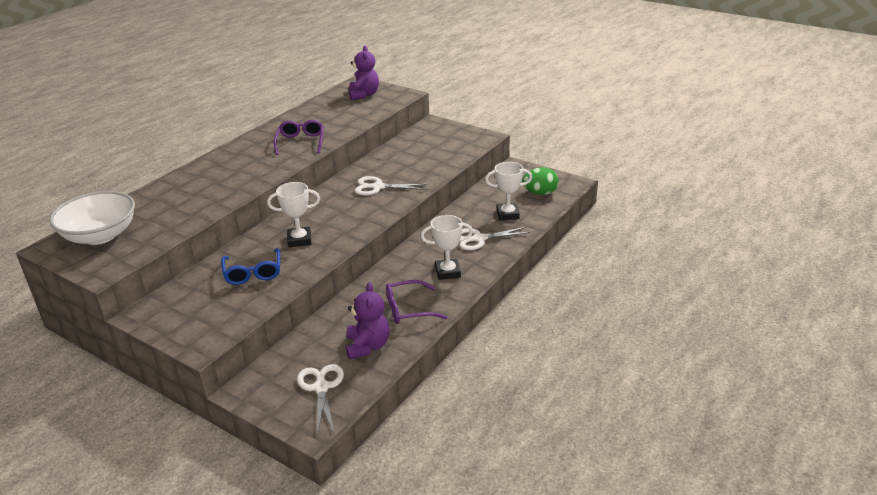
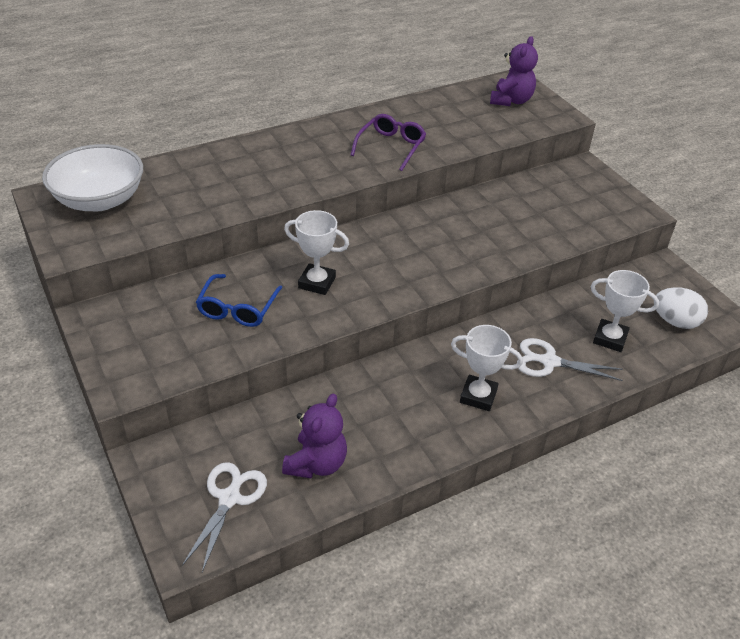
camera: 25 degrees right, 10 degrees up
white scissors [355,176,427,195] -> none
purple glasses [386,280,447,324] -> none
green egg [522,167,559,195] -> white egg [654,287,708,329]

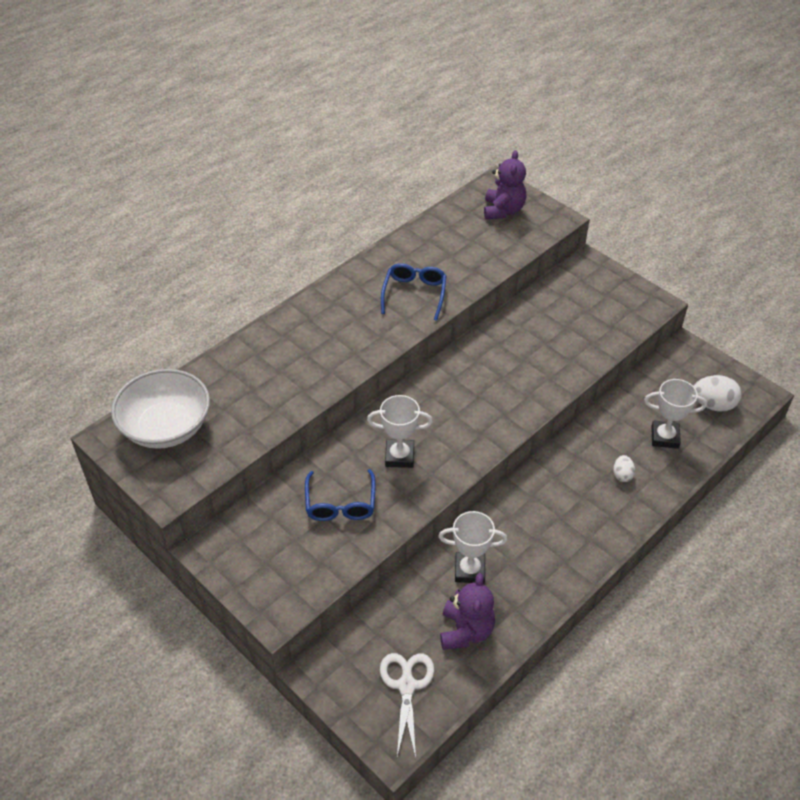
camera: 15 degrees left, 5 degrees up
purple glasses [351,114,426,171] -> blue glasses [381,263,447,321]
white trophy [451,325,523,411] -> white trophy moved to [439,511,507,584]
white scissors [517,338,623,381] -> white egg [613,455,635,482]

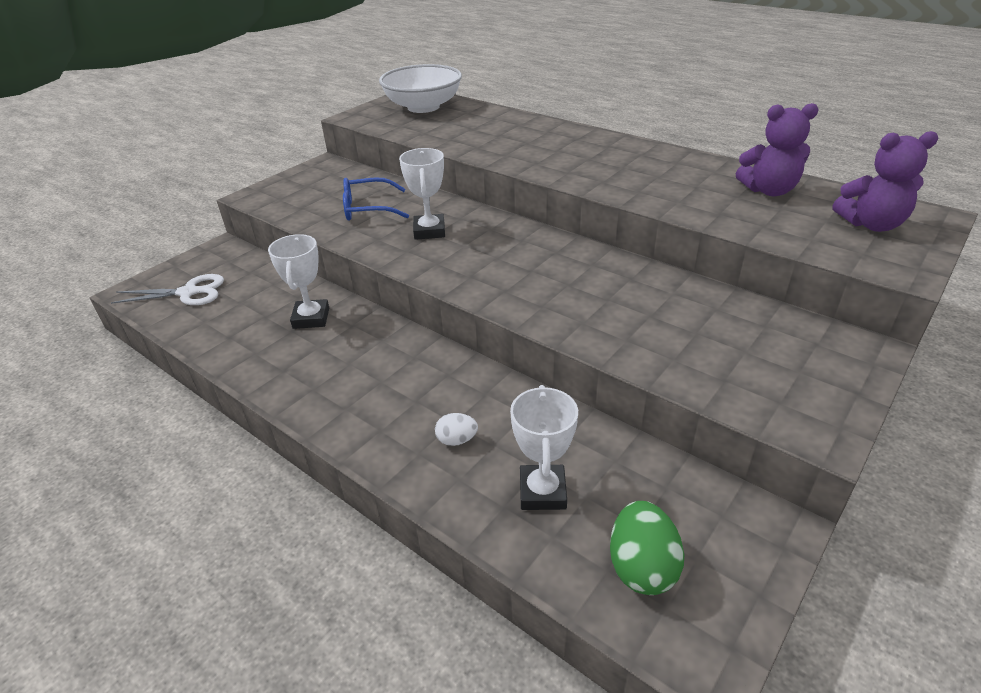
camera: 85 degrees right, 10 degrees down
blue glasses [381,263,447,321] -> none
purple teddy bear [440,573,495,650] -> purple teddy bear moved to [736,103,819,196]
white egg [694,375,742,412] -> green egg [610,501,684,595]

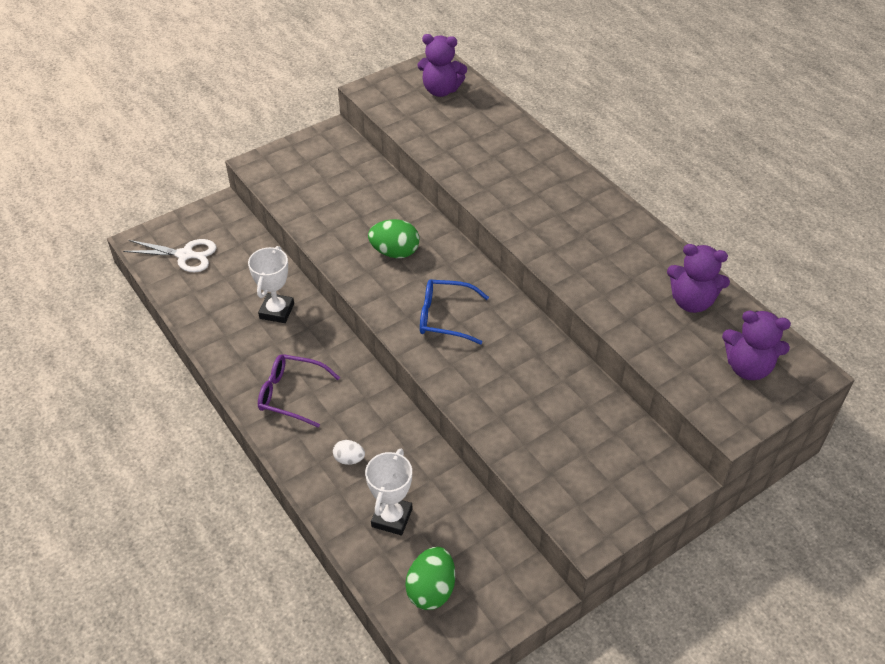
camera: 15 degrees right, 10 degrees up
blue glasses [343,178,409,221] -> blue glasses moved to [420,279,489,344]
white bowl [379,64,462,113] -> purple teddy bear [417,34,467,97]
white trophy [399,148,445,240] -> green egg [368,219,419,258]
none -> purple glasses [258,354,340,428]

